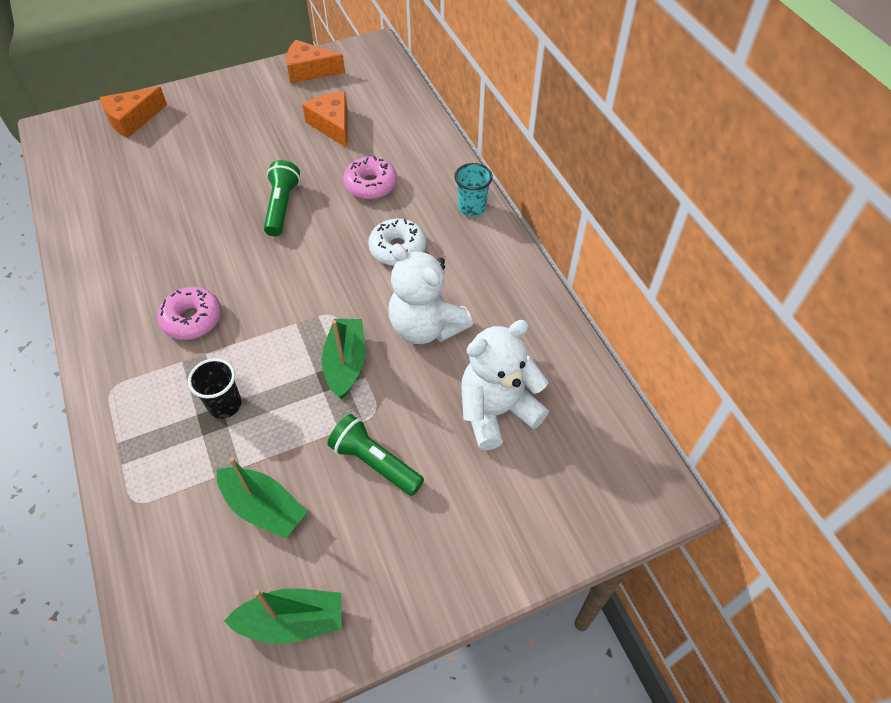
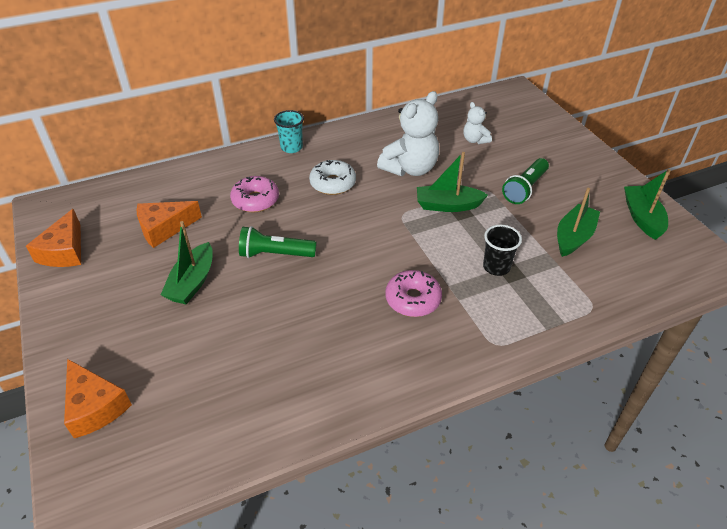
camera: 90 degrees left, 10 degrees down
white teddy bear [461,320,549,451] -> white teddy bear [463,102,492,144], size x0.51
none -> green boat [161,221,213,304]

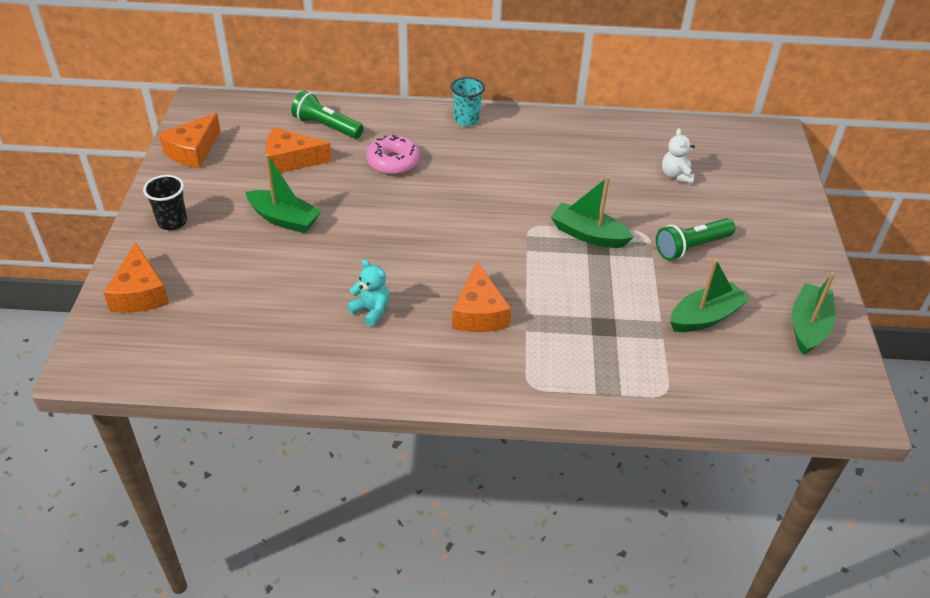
camera: 25 degrees right, 0 degrees up
green boat [161,221,213,304] -> green boat turned 105 degrees counterclockwise [245,154,321,233]
green flashlight [239,226,317,258] -> green flashlight moved to [291,90,364,139]
white donut [309,160,356,195] -> none
white teddy bear [377,91,439,176] -> none
pink donut [385,270,442,317] -> orange cheese [452,261,511,332]
black cup [483,225,522,276] -> black cup moved to [143,175,187,230]
none -> turquoise teddy bear [347,259,390,327]

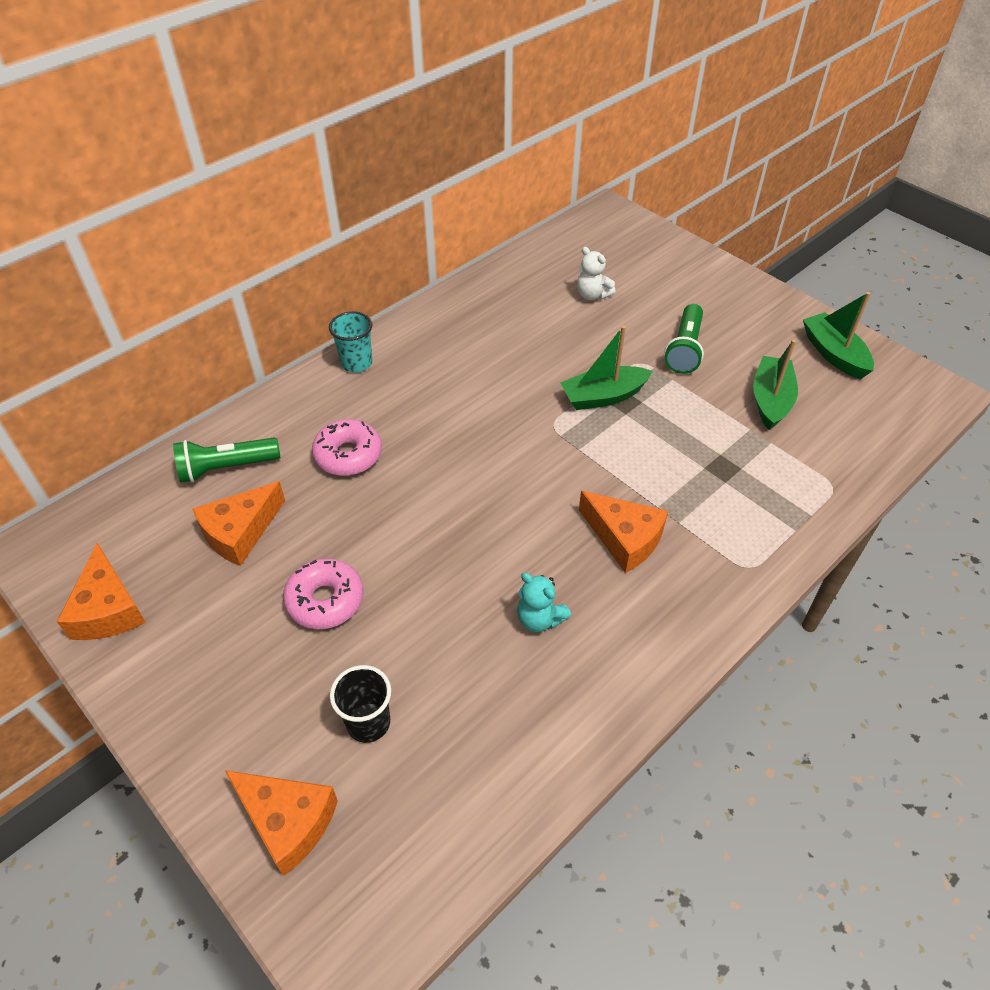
camera: 45 degrees left, 5 degrees up
black cup [143,175,187,230] -> black cup moved to [330,665,391,743]
green boat [245,154,321,233] -> pink donut [283,558,363,629]
turquoise teddy bear [347,259,390,327] -> turquoise teddy bear turned 135 degrees counterclockwise [517,573,571,632]

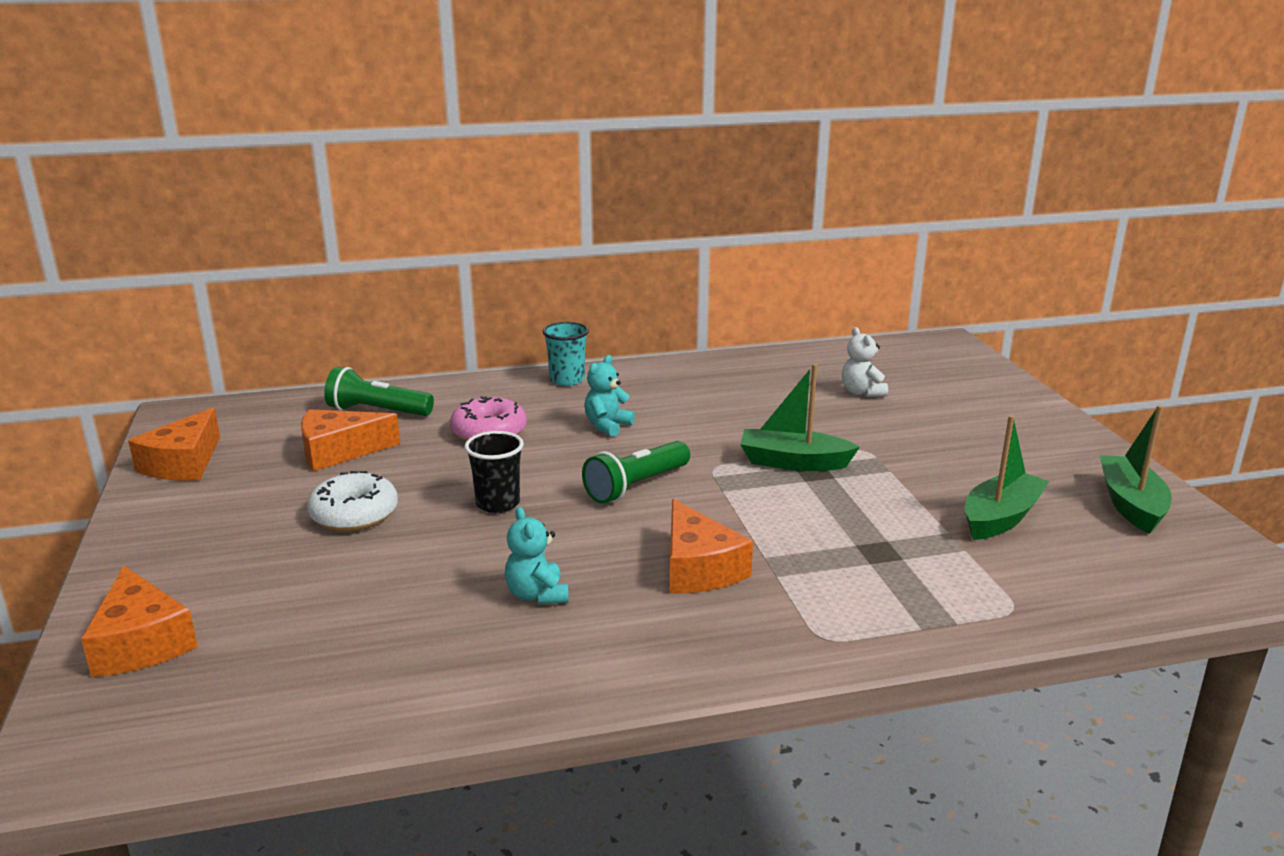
camera: 30 degrees right, 25 degrees down
pink donut [283,558,363,629] -> white donut [307,471,398,531]
black cup [330,665,391,743] -> black cup moved to [465,431,524,513]
green flashlight [665,304,704,374] -> green flashlight moved to [582,441,690,504]
none -> turquoise teddy bear [584,355,635,437]

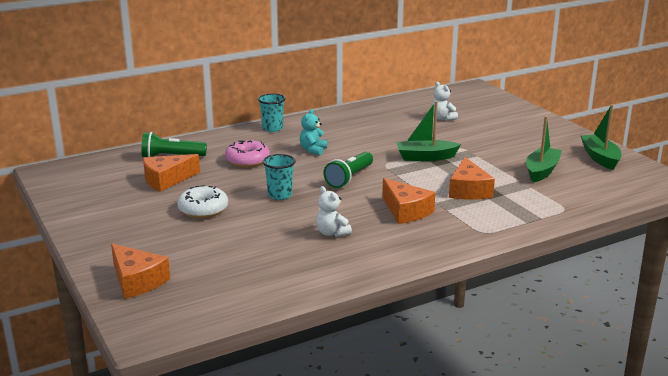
camera: 15 degrees left, 0 degrees up
orange cheese [128,408,220,481] -> orange cheese moved to [449,157,495,200]
black cup [465,431,524,513] -> turquoise cup [263,154,296,200]
turquoise teddy bear [505,507,569,604] -> white teddy bear [316,186,352,237]

